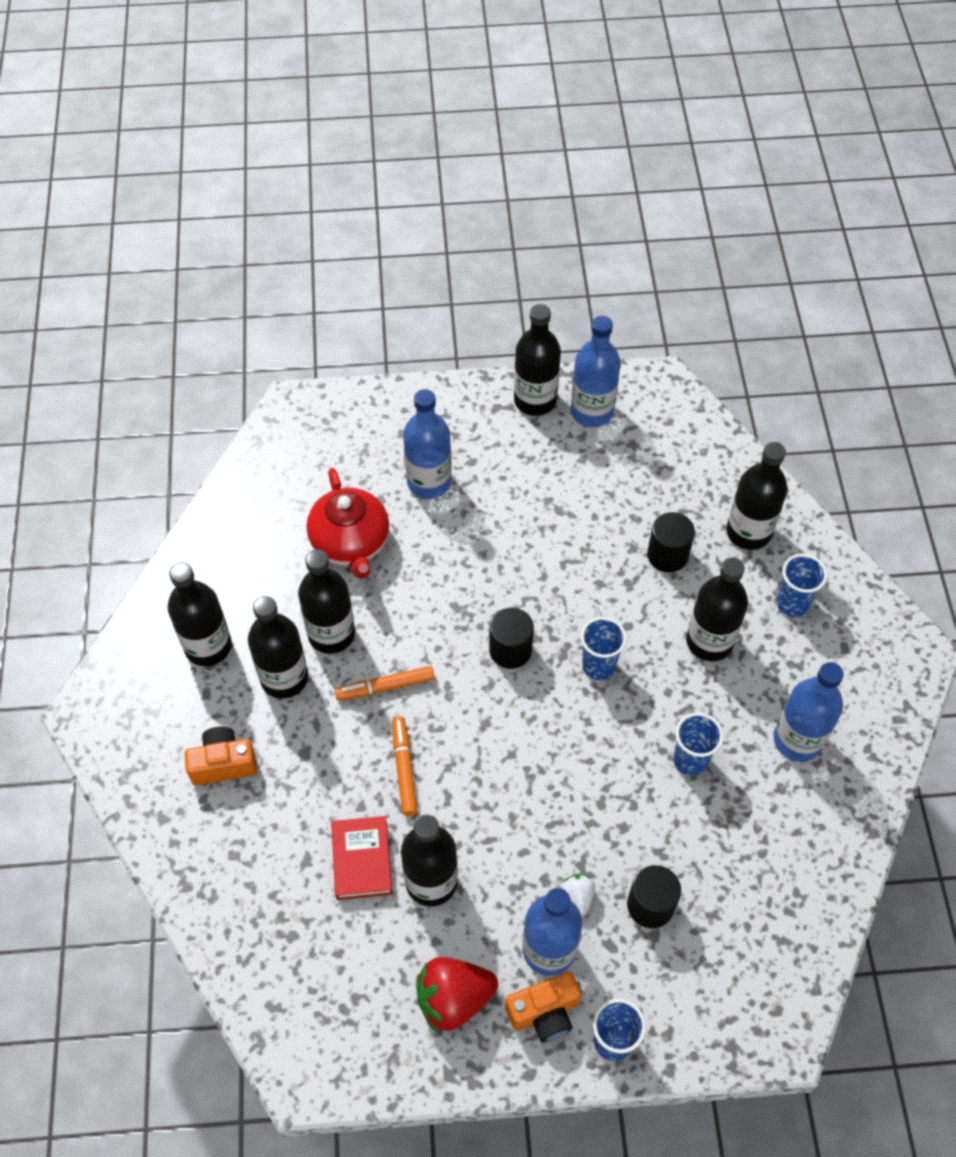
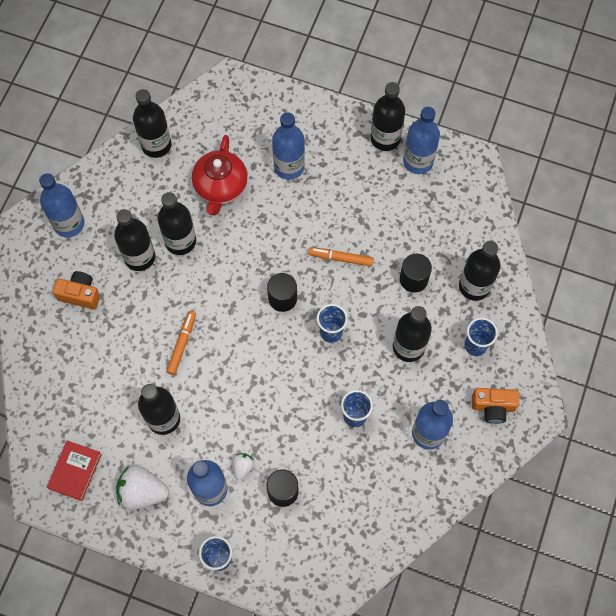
camera: 25 degrees right, 10 degrees up
black bottle [167,563,232,666] -> black bottle moved to [133,89,171,158]
red book [331,816,392,900] -> red book moved to [47,441,102,501]
orange marker [335,666,435,701] -> orange marker moved to [308,247,374,267]
red strawberry [416,957,498,1031] -> white strawberry [116,465,169,510]
orange camera [505,971,581,1042] -> orange camera moved to [472,388,519,424]
none -> blue bottle [39,173,84,237]

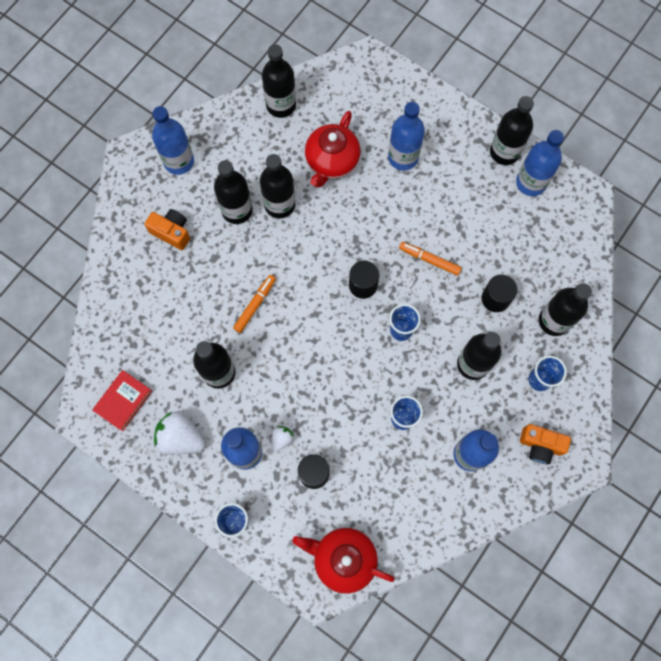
camera: 15 degrees right, 5 degrees up
none -> red teapot [292,528,395,594]

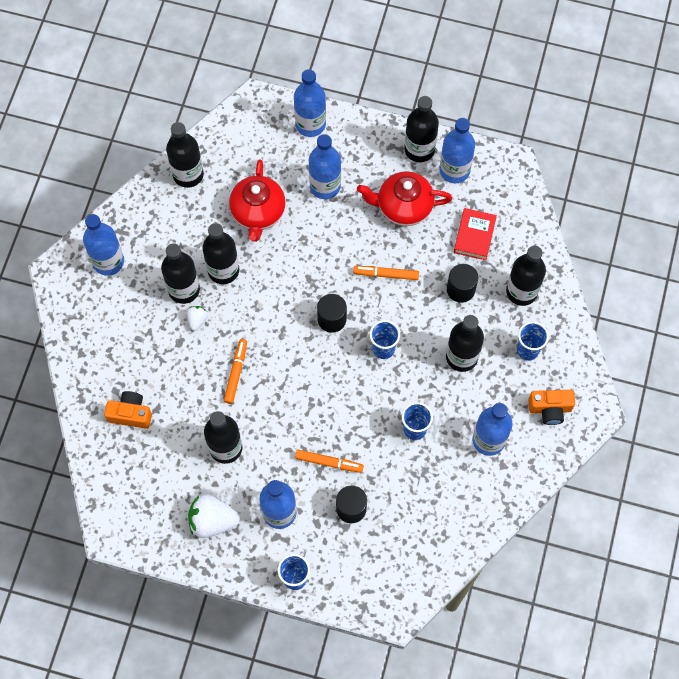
camera: 20 degrees left, 5 degrees down
red book [92,370,152,431] -> red book moved to [454,208,497,260]
orange camera [145,209,190,250] -> orange camera moved to [104,391,152,429]
white strawberry [272,426,294,451] -> white strawberry moved to [187,306,208,331]
red teapot [292,528,395,594] -> red teapot moved to [357,171,452,226]
none -> blue bottle [294,69,326,137]
none -> orange marker [295,450,364,473]

